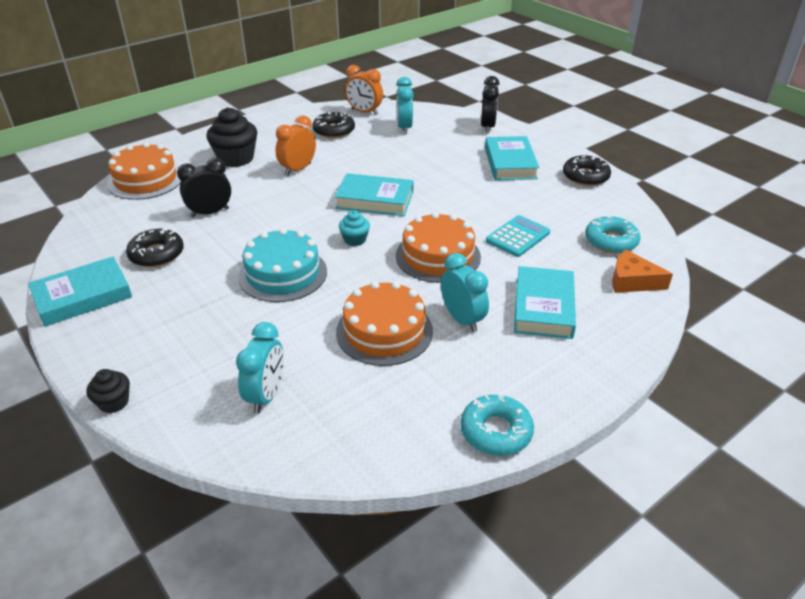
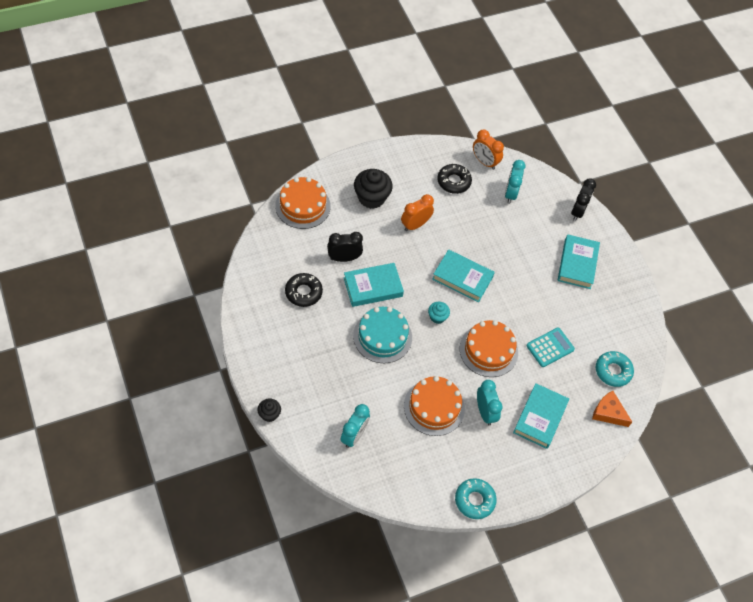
camera: 10 degrees right, 20 degrees up
turquoise book [28,256,132,327] -> turquoise book moved to [344,263,404,307]
black donut [563,155,611,186] -> none

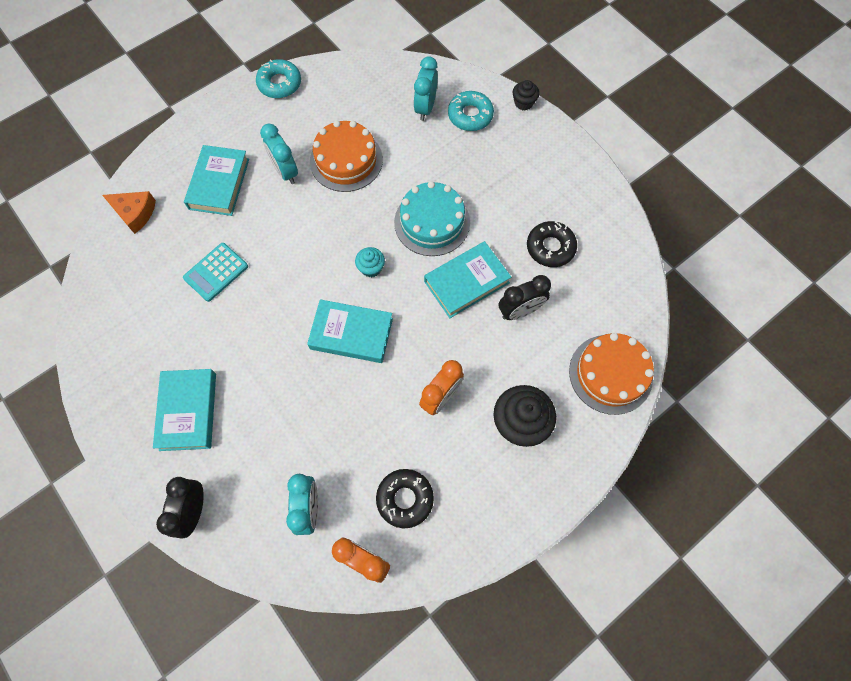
camera: 170 degrees right, 10 degrees up
orange cake [460,320,518,377] -> none
turquoise donut [595,351,634,387] -> turquoise donut moved to [448,91,494,131]

